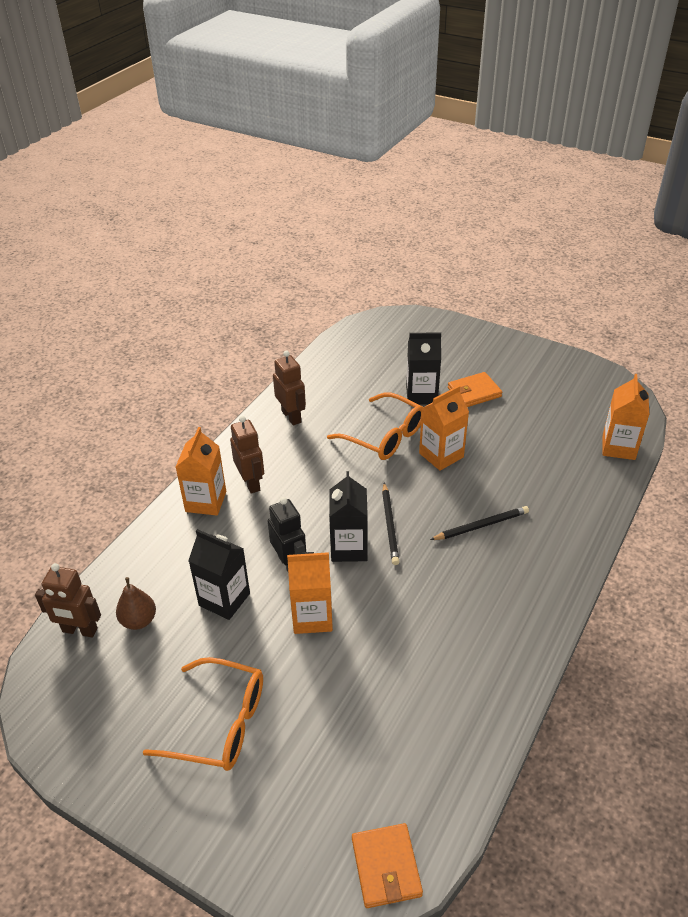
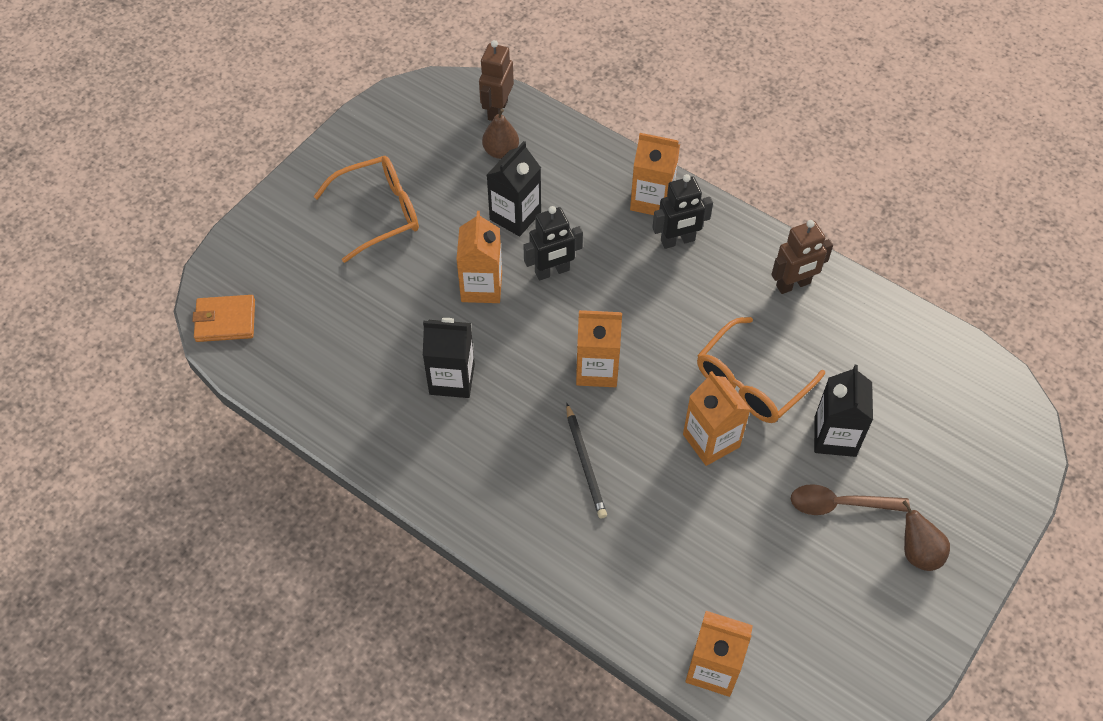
camera: 95 degrees right, 15 degrees up
orange glasses [143,657,263,771] -> orange glasses turned 135 degrees counterclockwise [313,156,419,263]
brown robot [230,416,264,494] -> black robot [652,174,713,249]
black carton [329,471,368,562] -> black carton moved to [423,318,475,398]
black pencil [382,482,399,565] -> orange carton [576,310,622,387]
orange wallet [448,372,502,407] -> brown spoon [791,484,910,515]
none -> brown pear [902,500,950,571]

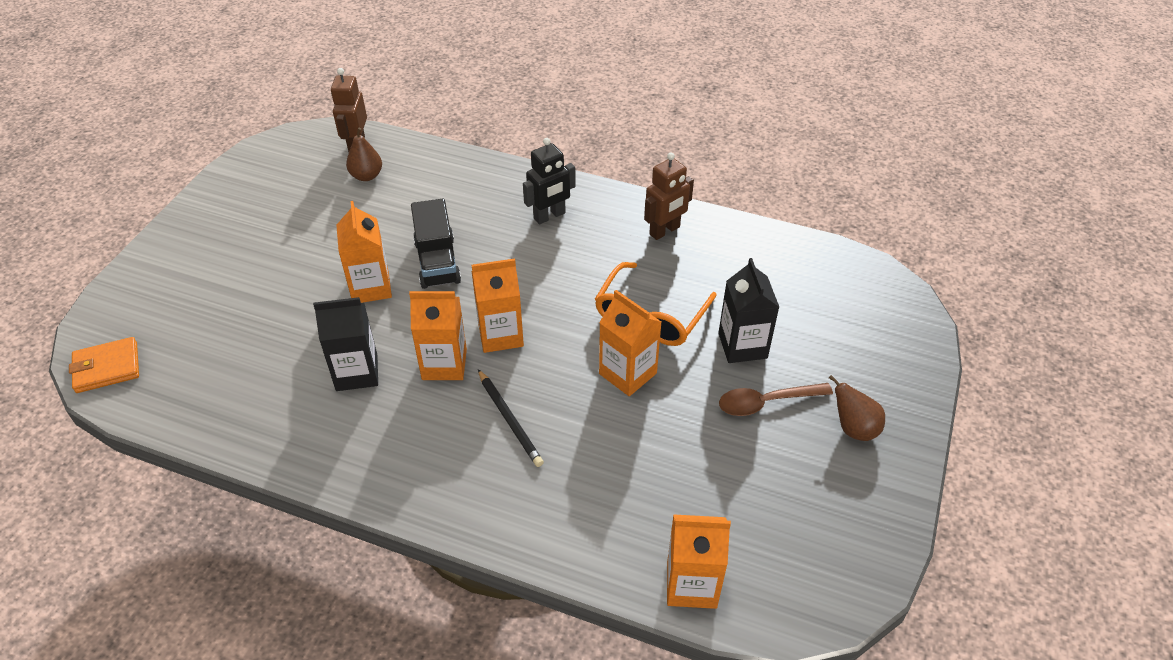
camera: 15 degrees left, 10 degrees down
orange glasses [313,156,419,263] -> none
black carton [487,141,541,236] -> none
black robot [523,206,583,281] -> black truck [411,198,461,289]
orange carton [630,133,680,215] -> orange carton moved to [409,291,467,380]

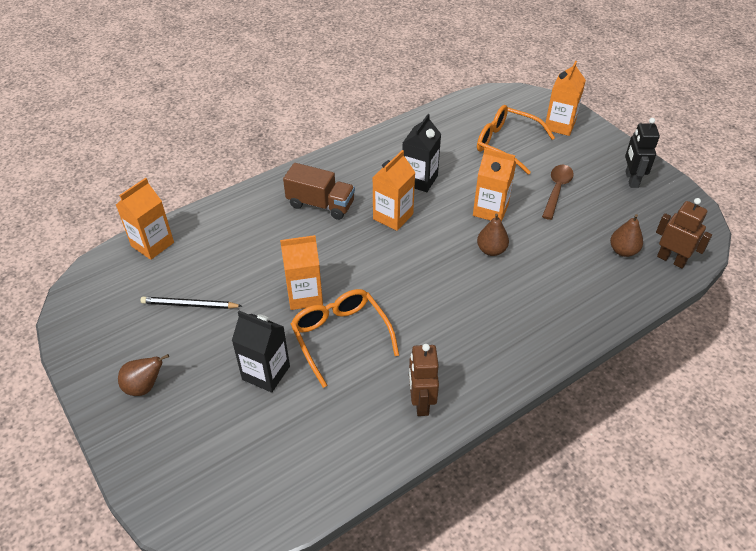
camera: 125 degrees right, 0 degrees up
orange wallet [69,337,139,393] -> none
black truck [411,198,461,289] -> brown pear [477,213,509,256]
orange carton [472,258,524,353] -> orange carton moved to [544,61,586,136]
black pencil [478,369,544,467] -> black pencil moved to [140,297,242,309]
black robot [523,138,576,224] -> black robot moved to [625,118,660,188]
brown spoon [719,383,833,416] -> brown spoon moved to [542,165,574,220]
none -> brown truck [283,163,355,220]
none -> orange glasses [477,105,555,175]

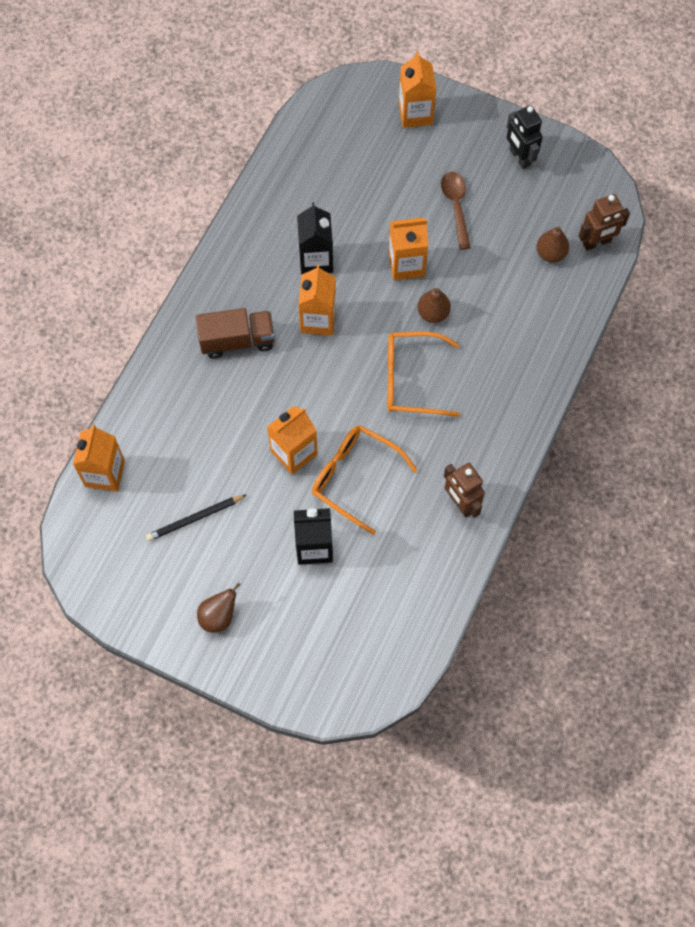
camera: 30 degrees left, 20 degrees up
orange glasses [477,105,555,175] -> orange glasses moved to [388,332,460,417]
brown robot [656,198,712,269] -> brown robot turned 150 degrees clockwise [579,194,630,251]

